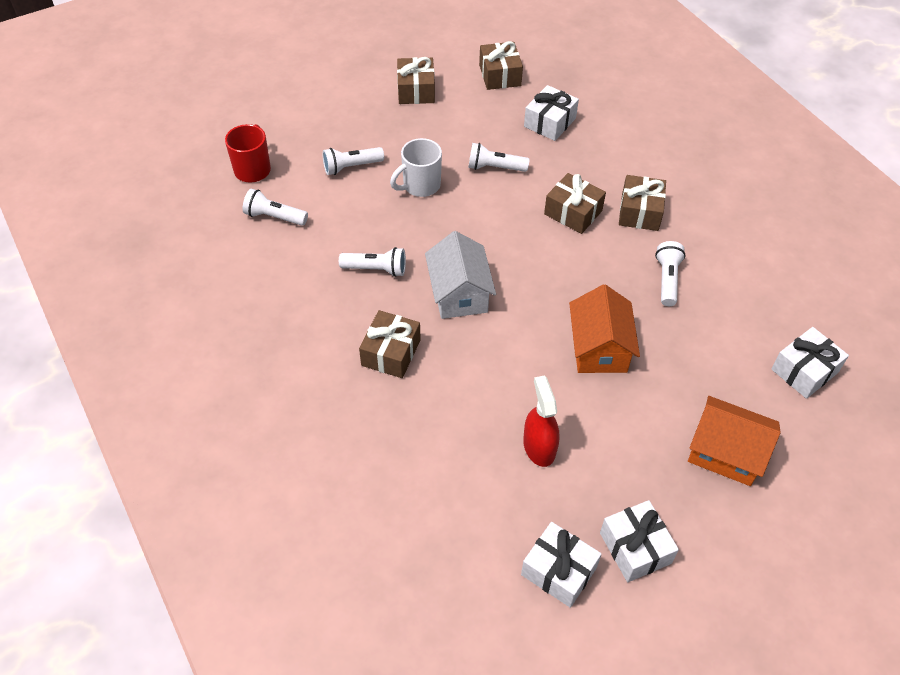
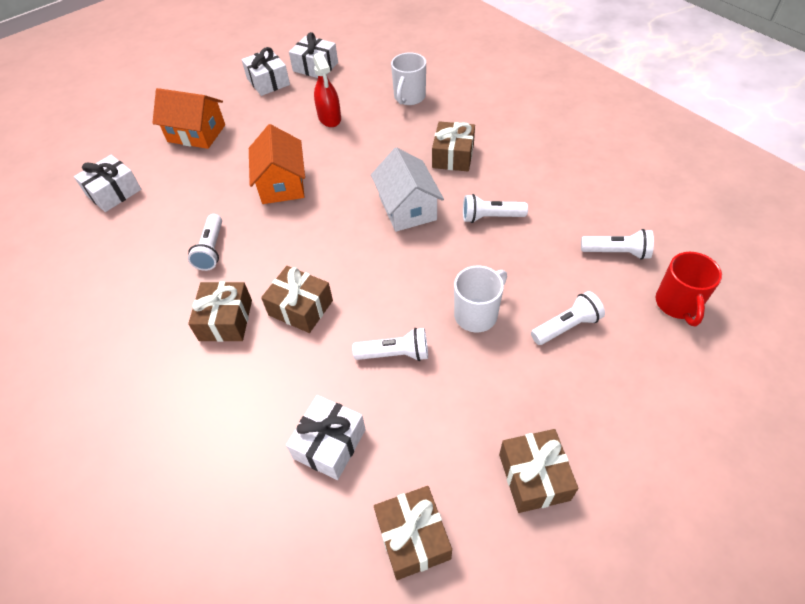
camera: 175 degrees right, 0 degrees up
none -> white mug [391,52,426,105]

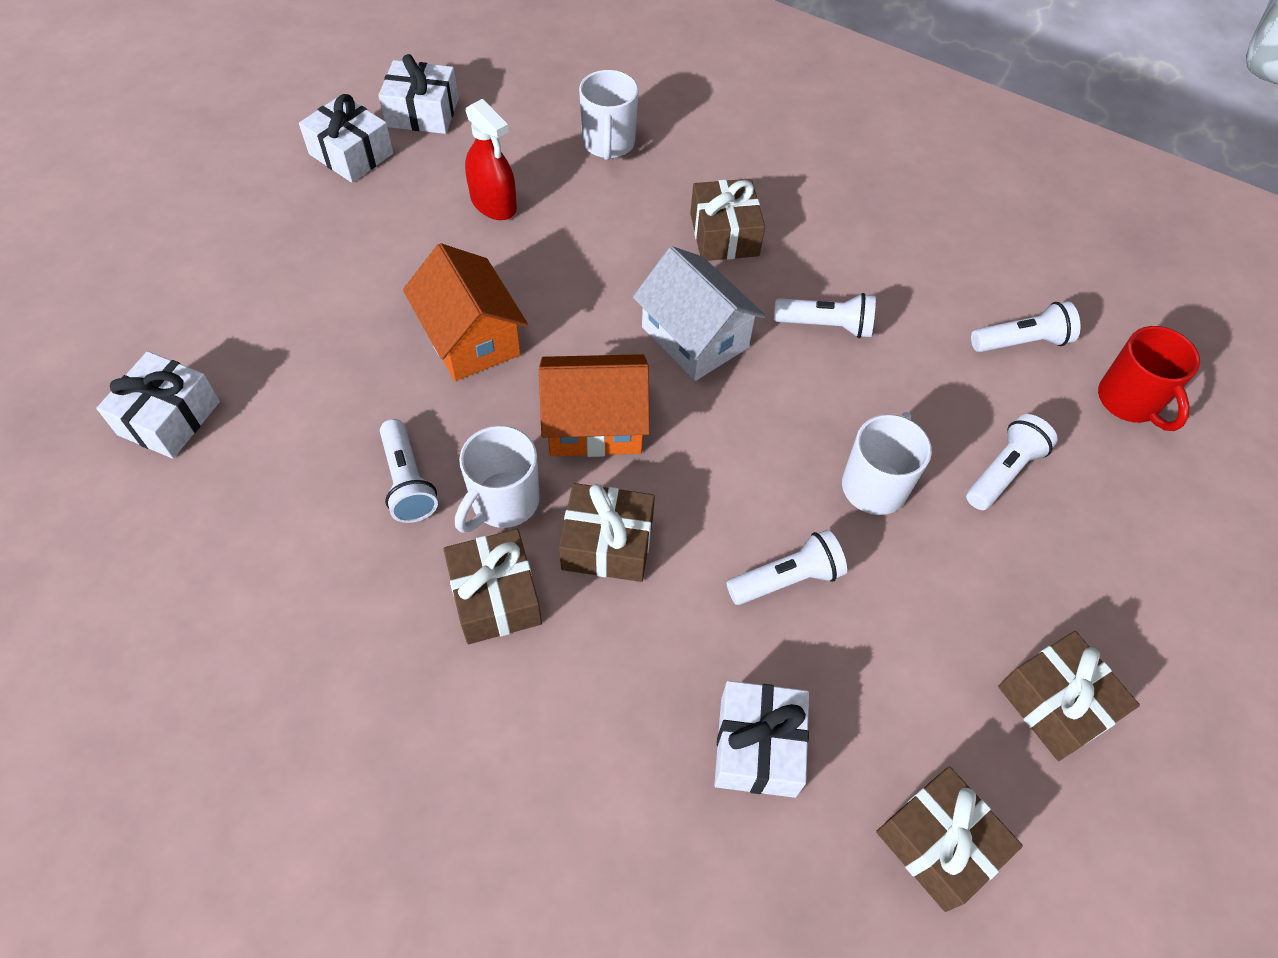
camera: 25 degrees left, 5 degrees up
orange house [153,88,225,149] -> orange house moved to [539,354,650,457]
white flashlight [463,194,528,223] -> white flashlight turned 150 degrees counterclockwise [774,293,876,338]
none -> white mug [455,425,540,533]

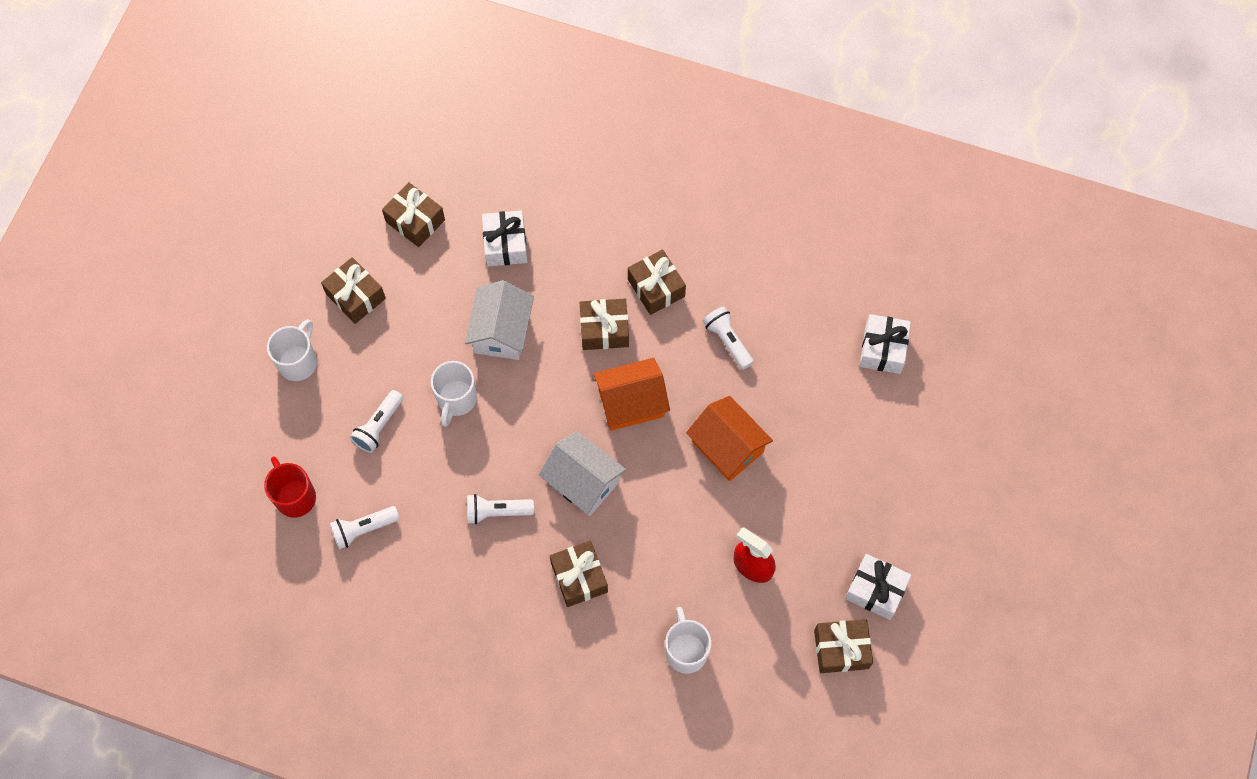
camera: 170 degrees right, 10 degrees up
white gift [378,54,459,134] -> brown gift [814,619,873,673]
white mug [455,425,540,533] -> white mug moved to [267,319,317,381]
white flashlight [726,530,847,605] -> white house [465,280,534,360]

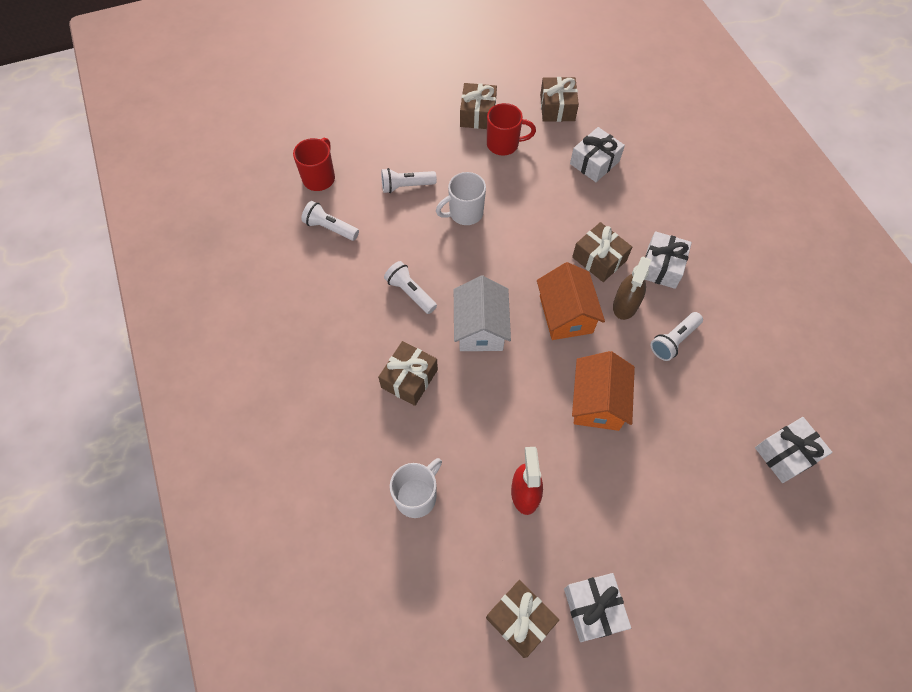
camera: 50 degrees right, 5 degrees down
white mug [267,319,317,381] -> none
white house [465,280,534,360] -> none
orange house [593,358,670,431] -> orange house turned 45 degrees clockwise [537,262,605,340]
brown gift [628,249,686,315] -> white gift [645,231,692,289]
white flashlight [702,306,754,370] -> white flashlight turned 150 degrees counterclockwise [651,312,703,361]
none -> red mug [487,103,536,156]
none -> brown spray bottle [613,257,651,320]

